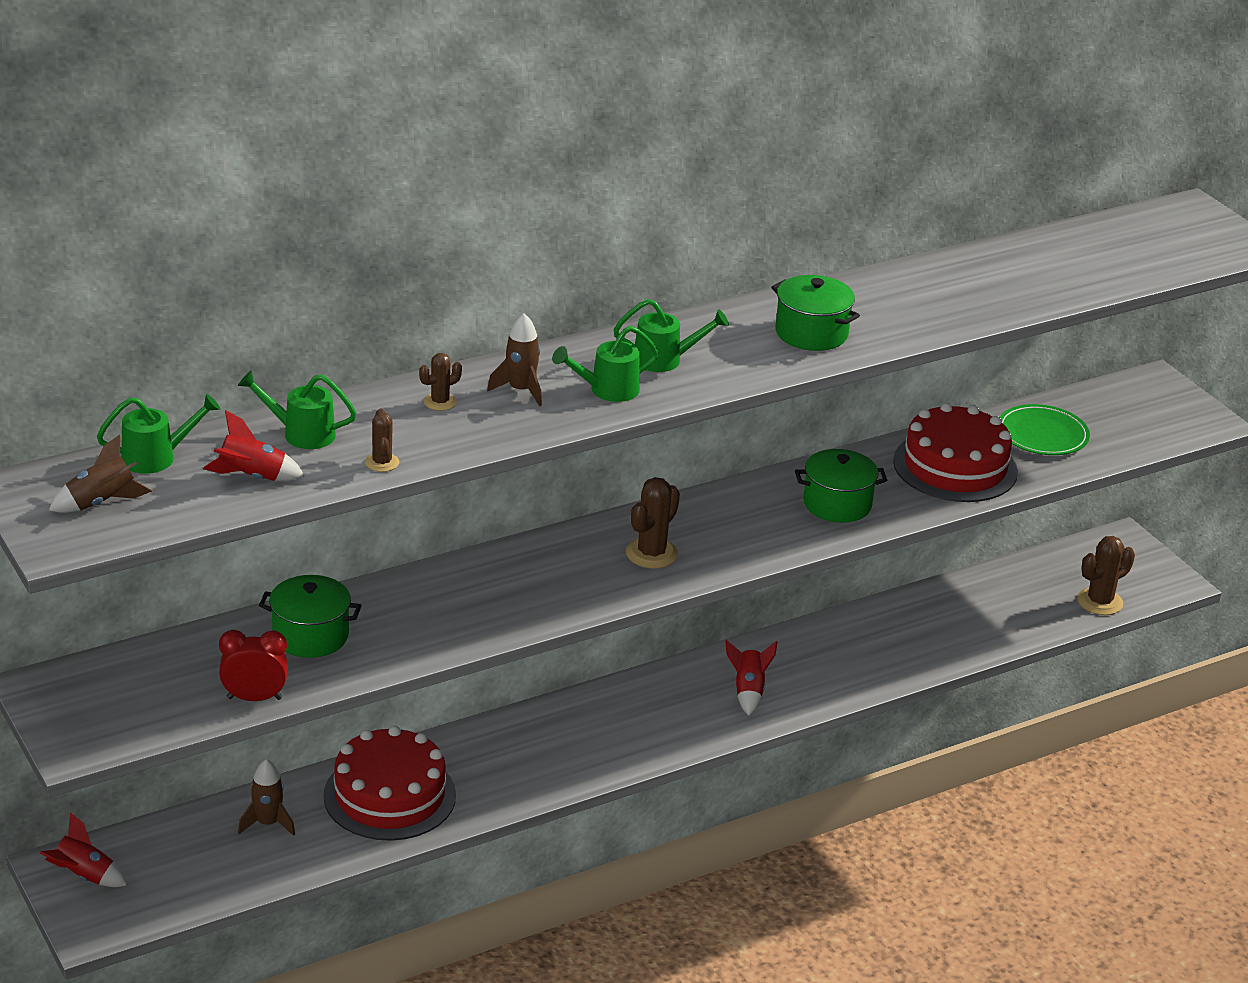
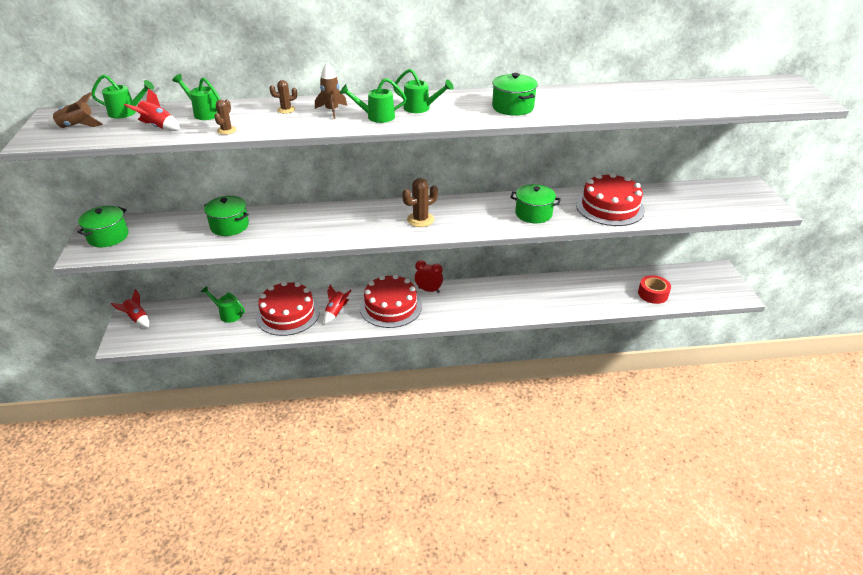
camera: 25 degrees right, 5 degrees up
red clock [219,630,288,701] -> red clock moved to [415,260,443,293]
brown rocket [238,759,295,836] -> green watering can [201,286,245,323]
red rocket [725,640,778,716] -> red rocket moved to [323,285,352,324]
green plate [1000,404,1090,455] -> none
brown cactus [1077,536,1135,615] -> none
none -> green pot [77,206,128,247]
none -> red cake [360,274,422,328]
none -> red tape [638,275,671,304]

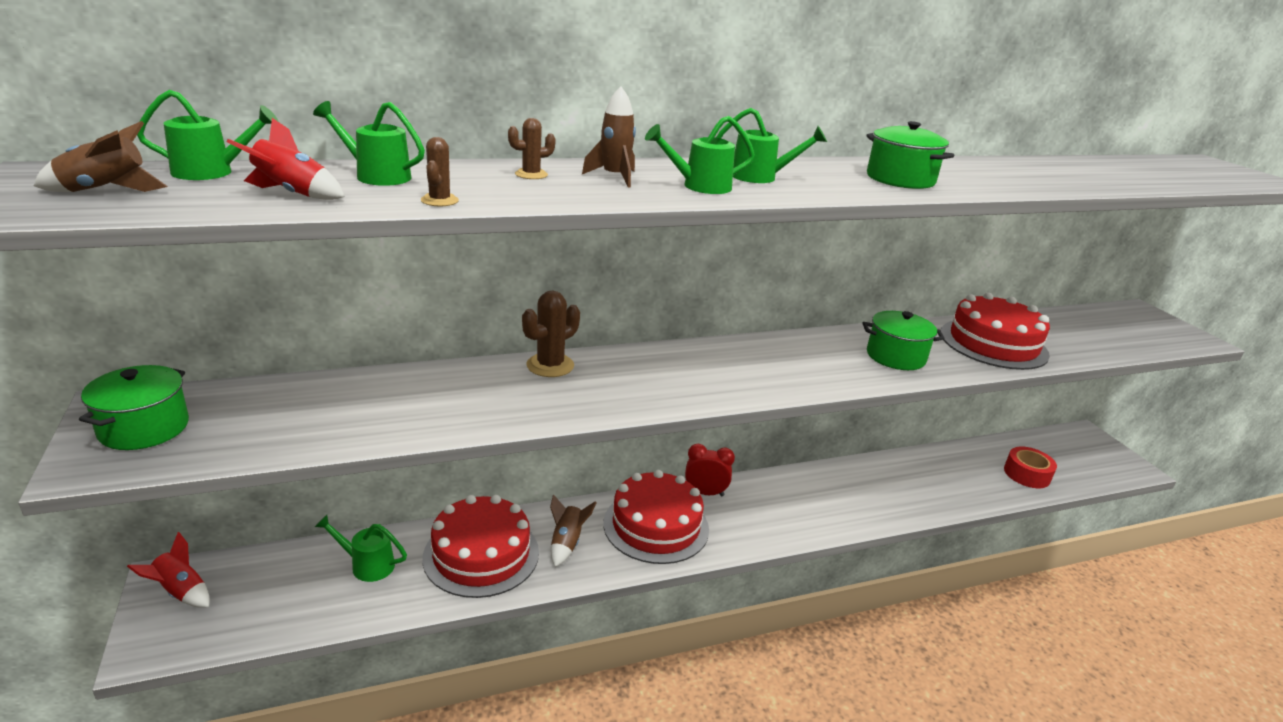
camera: 15 degrees left, 10 degrees down
green pot [204,196,249,236] -> none
red rocket [323,285,352,324] -> brown rocket [550,494,597,567]
brown cactus [402,178,438,227] -> brown cactus moved to [522,291,580,377]

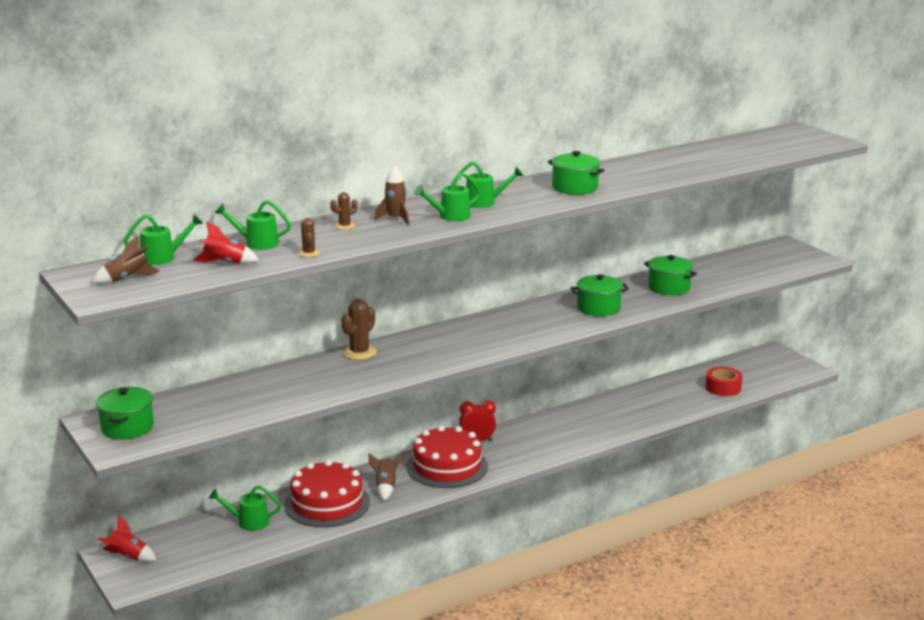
camera: 10 degrees left, 5 degrees down
red cake [941,293,1050,370] -> green pot [644,255,697,295]

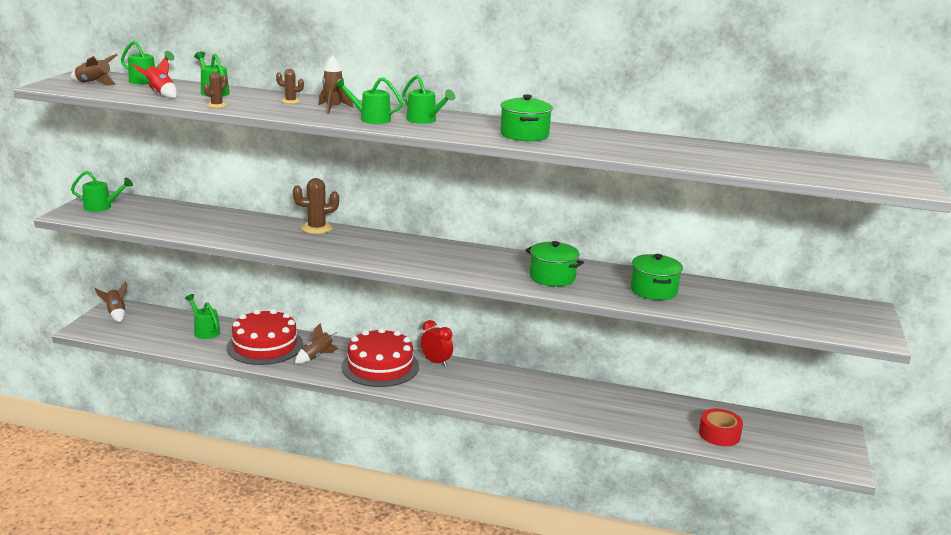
camera: 45 degrees right, 0 degrees up
green pot [96,387,154,439] -> green watering can [71,171,133,212]
red rocket [98,516,156,562] -> brown rocket [95,281,127,322]

